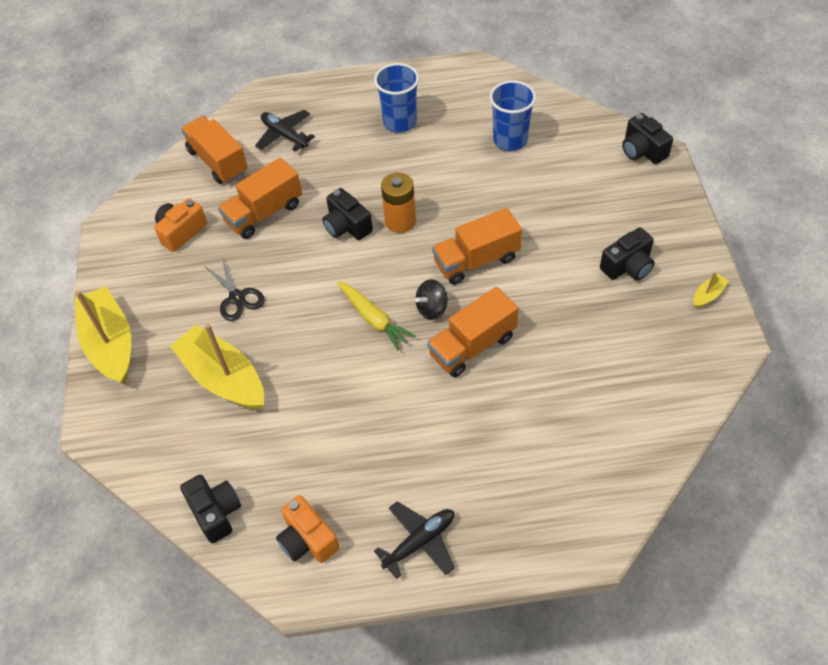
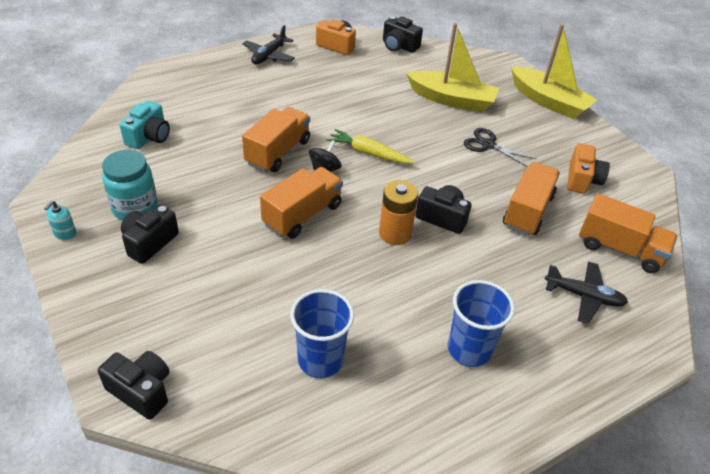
camera: 150 degrees right, 10 degrees down
yellow boat [693,272,729,308] -> turquoise soap dispenser [44,201,77,240]
none -> turquoise jar [102,150,158,220]
none -> turquoise camera [120,101,170,149]

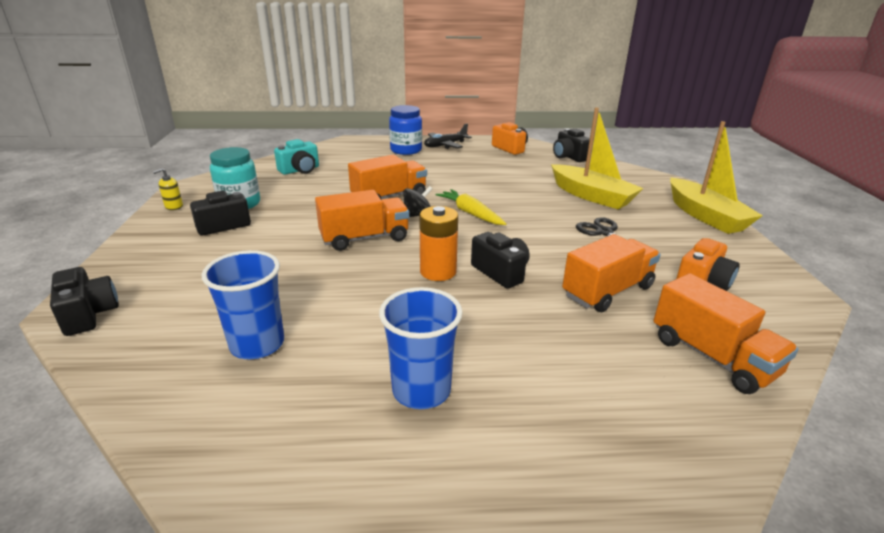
camera: 30 degrees right, 15 degrees down
turquoise soap dispenser [44,201,77,240] -> yellow soap dispenser [153,168,183,210]
black plane [545,261,628,324] -> none
none -> blue jar [389,105,422,155]

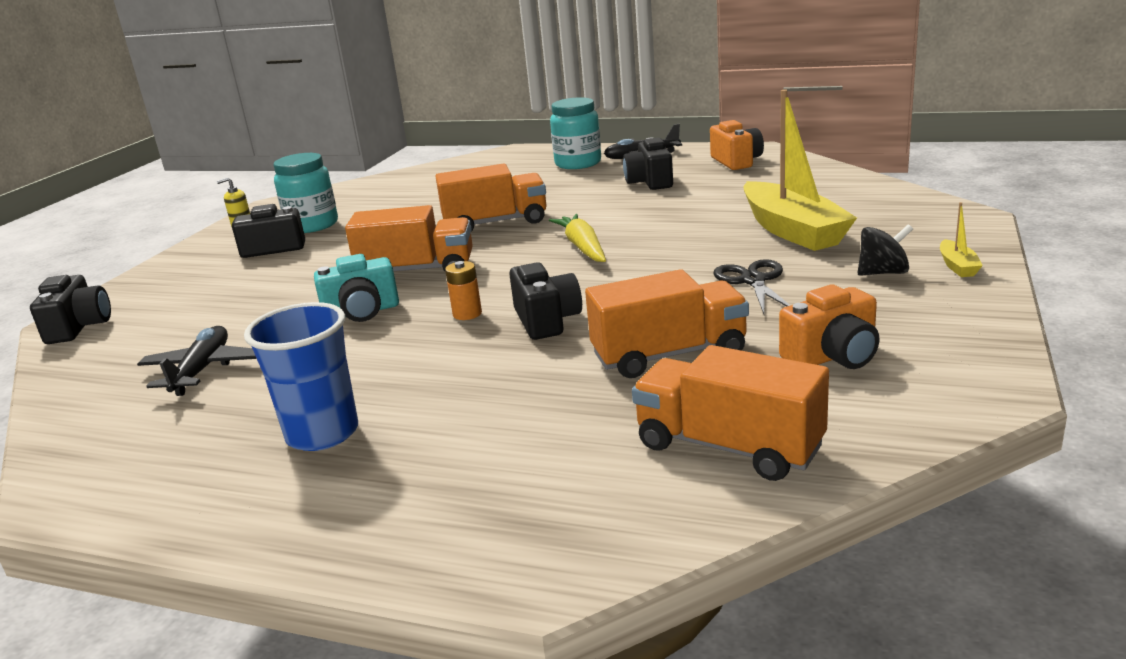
camera: 25 degrees right, 5 degrees down
blue cup [202,250,284,359] -> black plane [137,326,257,396]
turquoise camera [274,139,319,175] -> turquoise camera moved to [314,254,399,322]
blue jar [389,105,422,155] -> turquoise jar [550,97,601,169]
black spinning top [403,186,433,217] -> black spinning top moved to [858,224,913,276]
orange battery [419,206,458,281] -> orange battery [445,261,482,320], size x0.59
black camera [553,128,590,162] -> black camera moved to [623,137,673,190]
orange truck [654,273,798,394] -> orange truck turned 135 degrees clockwise [632,345,829,481]
yellow boat [670,121,763,234] -> yellow boat [940,202,983,277], size x0.41

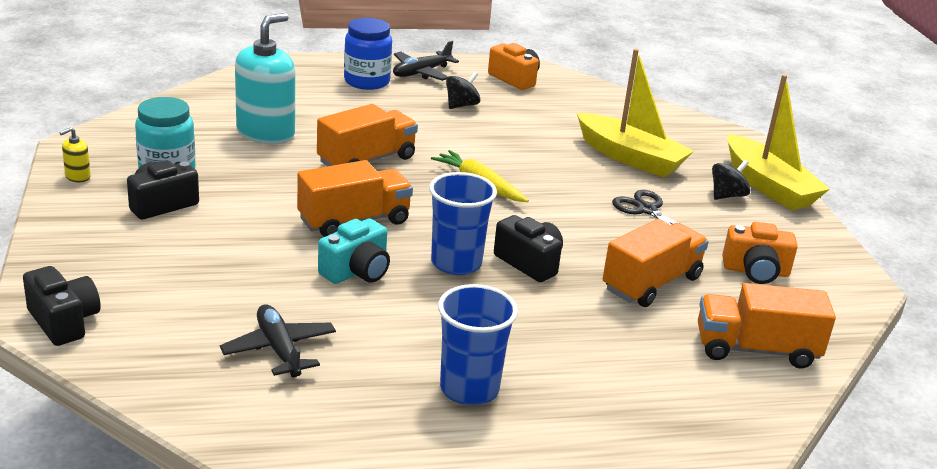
camera: 35 degrees left, 5 degrees up
orange battery [445,261,482,320] -> blue cup [429,172,497,275]
turquoise jar [550,97,601,169] -> blue jar [344,18,392,90]
black camera [623,137,673,190] -> black spinning top [446,72,480,109]
orange camera [779,285,880,369] -> orange camera turned 60 degrees clockwise [722,222,798,284]
yellow boat [940,202,983,277] -> yellow boat [728,74,830,210], size x2.43
none -> turquoise soap dispenser [235,13,295,144]

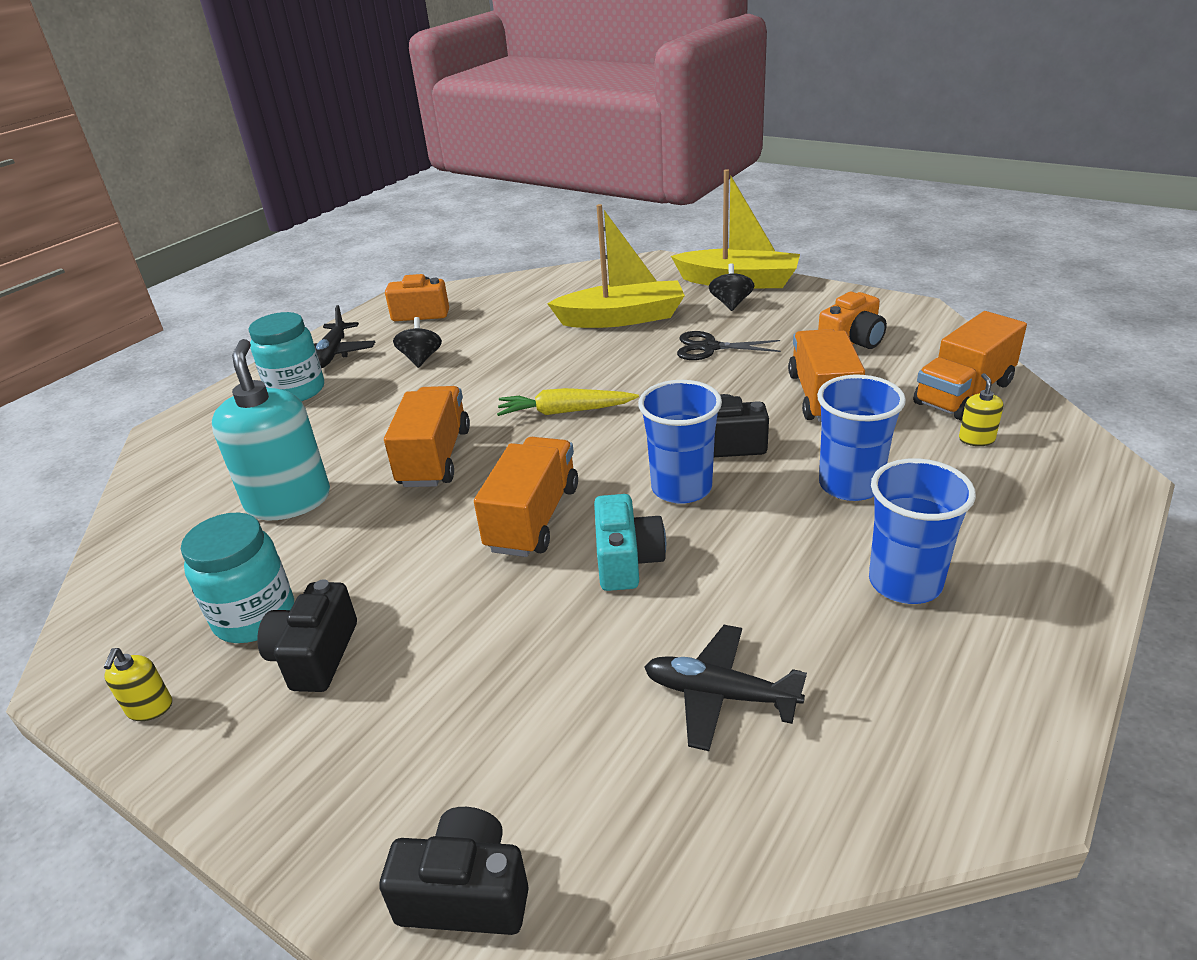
camera: 40 degrees left, 5 degrees up
blue jar [344,18,392,90] -> turquoise jar [249,312,324,401]
none -> blue cup [817,375,906,501]
none -> yellow soap dispenser [959,373,1003,446]

